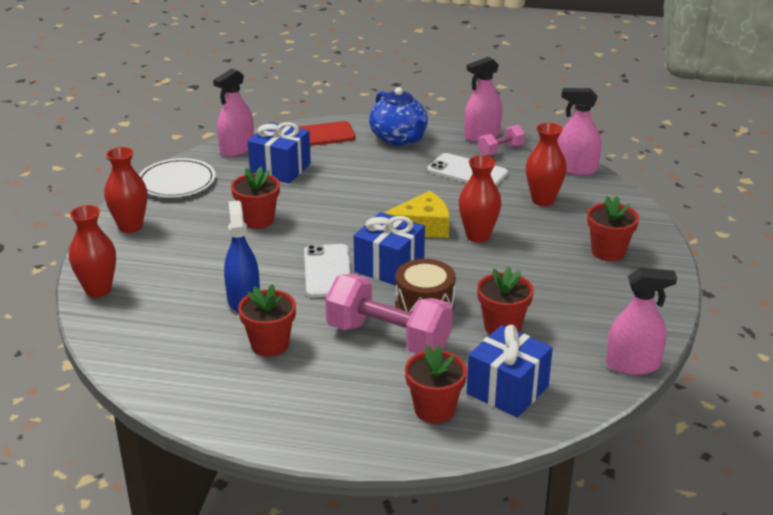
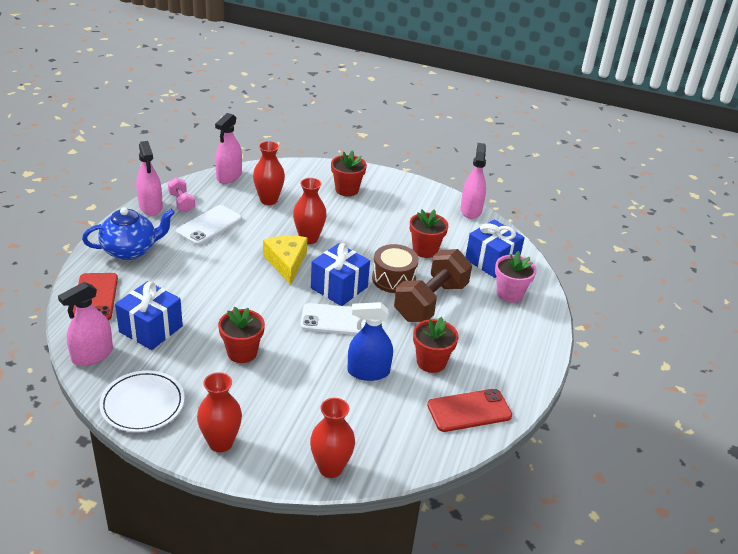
camera: 85 degrees left, 5 degrees up
pink spray bottle [213,69,254,157] -> pink spray bottle turned 90 degrees clockwise [58,282,113,366]
pink dumbbell [325,274,453,354] -> brown dumbbell [394,249,472,322]
red flower pot [405,345,467,423] -> pink flower pot [495,251,537,303]
none -> red phone [427,389,512,432]

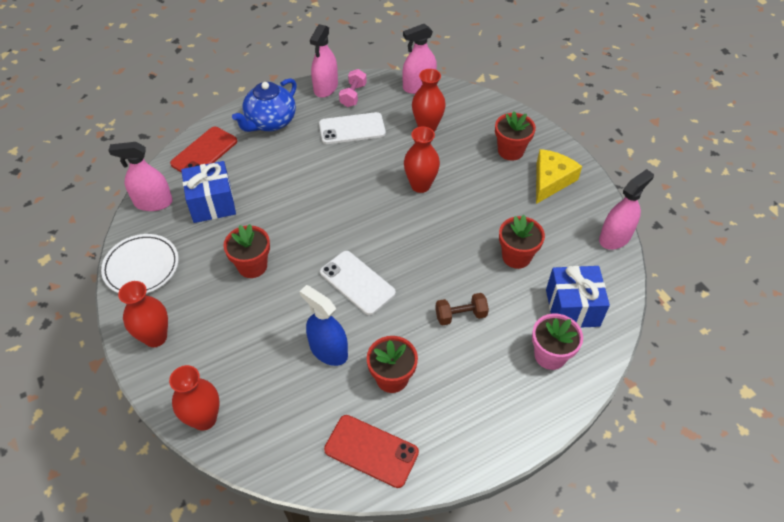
camera: 45 degrees right, 15 degrees up
blue teapot [82,207,175,260] -> blue teapot turned 105 degrees clockwise [232,78,297,132]
yellow cheese [263,236,307,285] -> yellow cheese moved to [536,149,582,204]
blue gift [311,243,370,306] -> none
brown drum [372,244,419,293] -> none
brown dumbbell [394,249,472,322] -> brown dumbbell [435,293,489,326], size x0.50

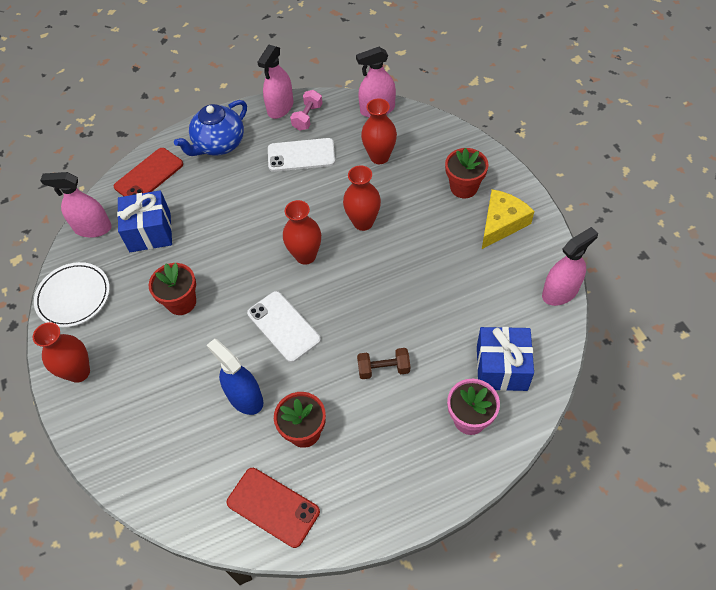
camera: 10 degrees right, 5 degrees up
red vase [169,365,220,431] -> red vase moved to [283,200,321,265]
red flower pot [499,215,545,269] -> none

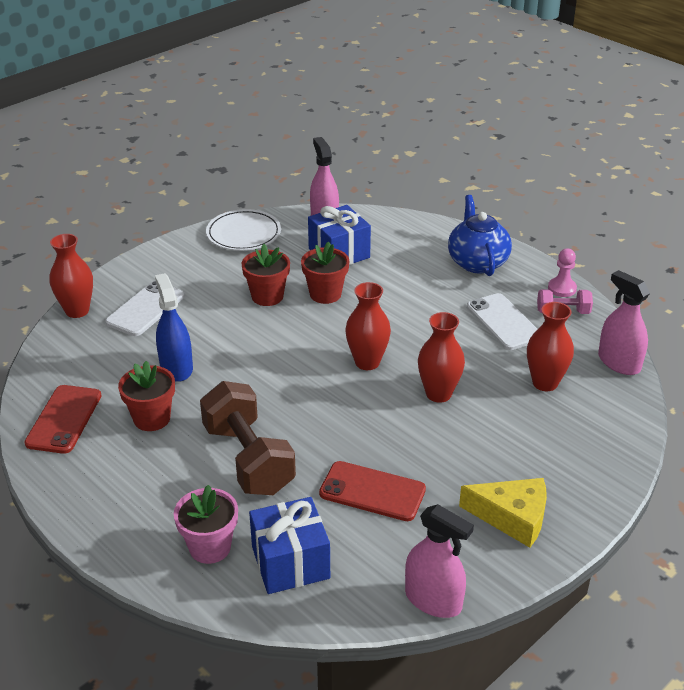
camera: 65 degrees right, 20 degrees down
red vase [33,322,90,383] -> red vase moved to [50,234,93,318]
red phone [114,148,183,196] -> red phone moved to [319,461,426,521]
blue teapot [174,100,247,156] -> blue teapot turned 60 degrees clockwise [448,195,512,276]
blue spray bottle [207,339,263,415] -> blue spray bottle turned 45 degrees counterclockwise [155,273,193,382]
white phone [247,291,321,363] -> white phone moved to [105,281,185,336]
pink spray bottle [257,45,294,119] -> pink pawn [548,249,577,297]
brown dumbbell [357,348,410,379] -> brown dumbbell [200,381,296,495], size x2.00
red flower pot [445,148,488,198] -> red flower pot moved to [301,242,349,304]

